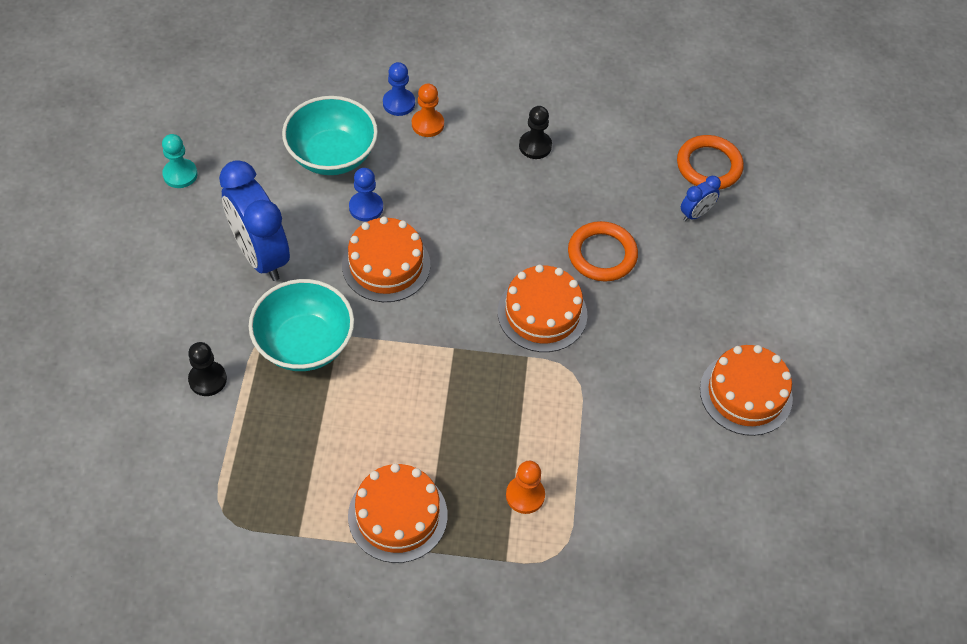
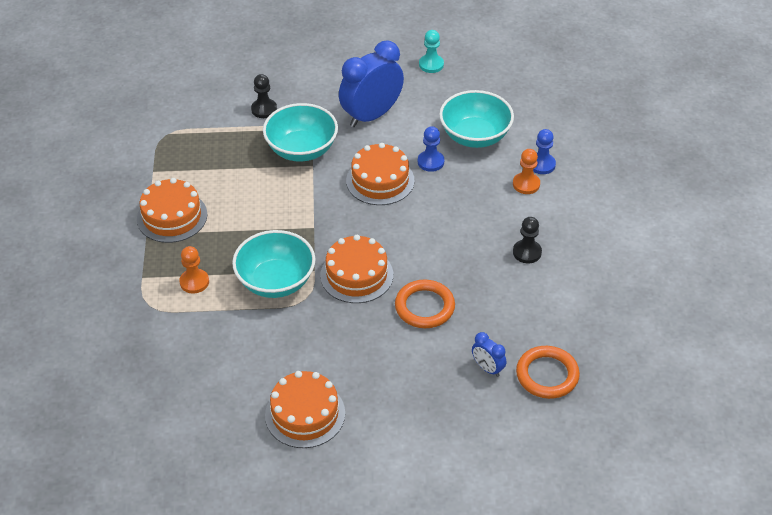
camera: 85 degrees right, 10 degrees down
none -> turquoise bowl [232,230,315,298]

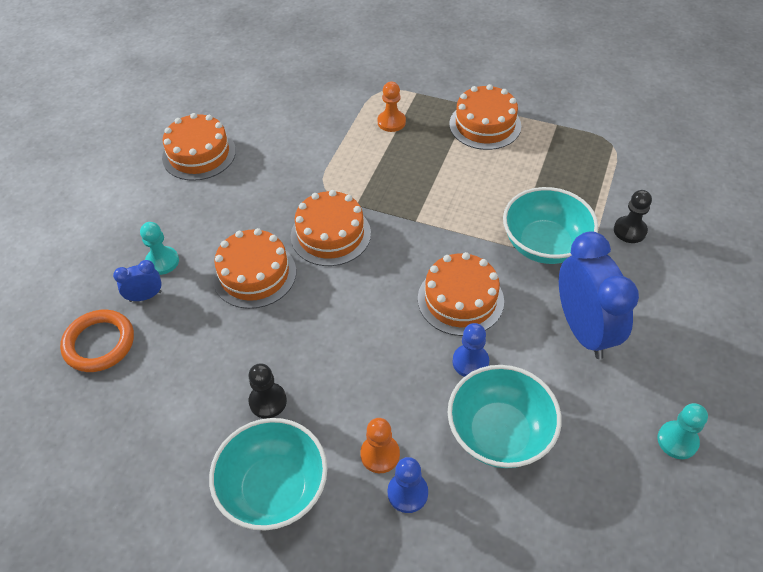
camera: 115 degrees right, 5 degrees up
turquoise bowl [232,230,315,298] -> turquoise bowl moved to [209,418,327,531]
orange ring [395,280,455,328] -> orange cake [212,228,296,309]
none -> turquoise pawn [140,222,179,275]

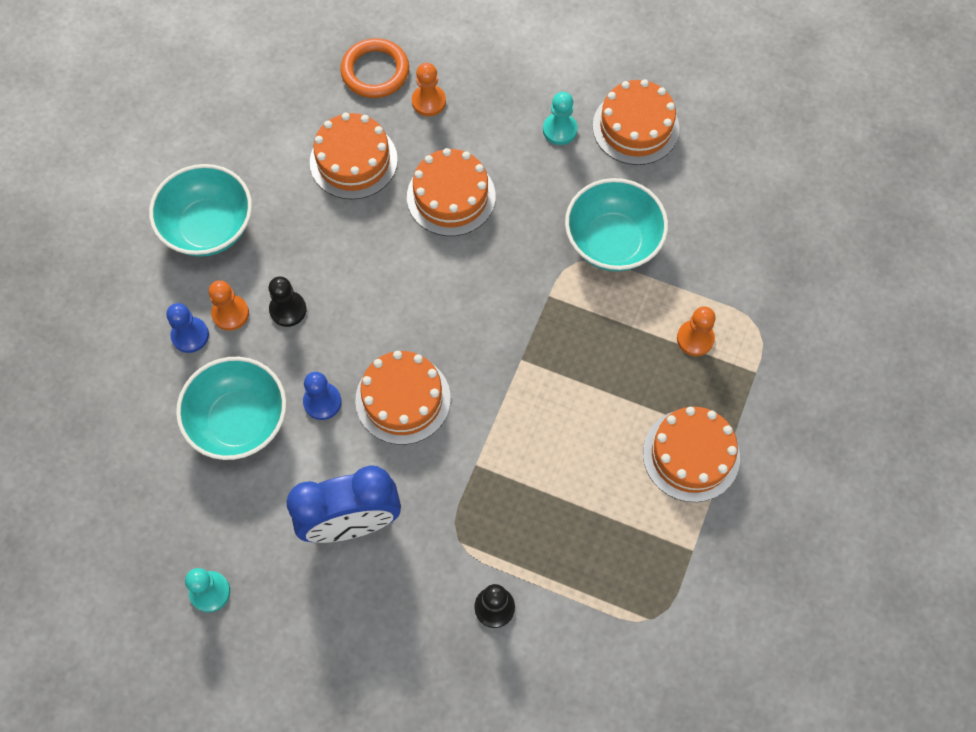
camera: 90 degrees right, 15 degrees up
blue clock [113,260,162,302] -> orange pawn [412,63,446,116]
turquoise pawn [140,222,179,275] -> turquoise pawn moved to [543,92,578,145]
black pawn [248,363,287,419] -> black pawn moved to [269,276,306,327]
orange cake [291,190,371,266] -> orange cake moved to [310,113,398,200]
turquoise bowl [503,187,598,264] -> turquoise bowl moved to [565,178,668,271]

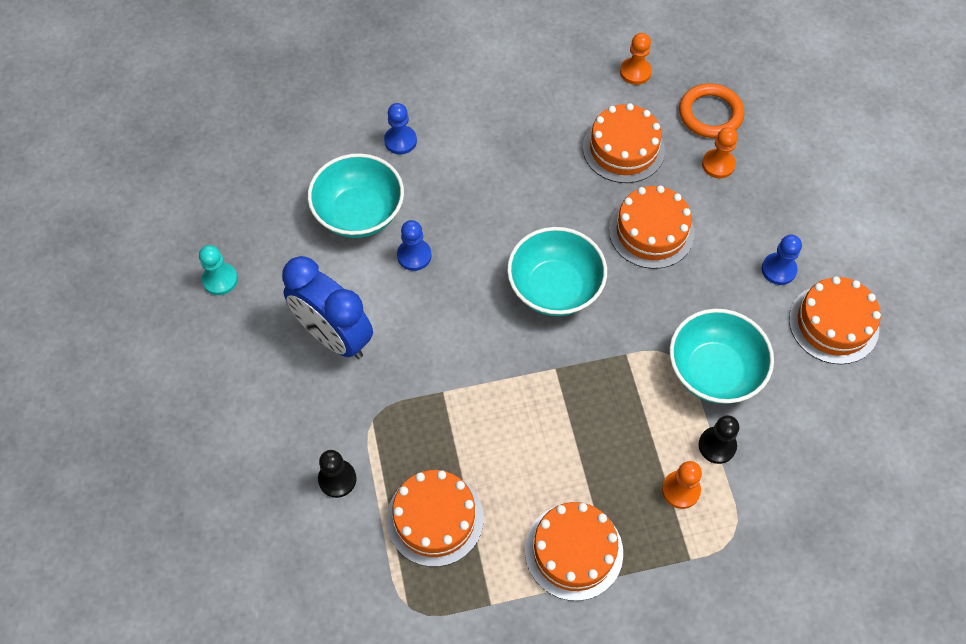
camera: 55 degrees right, 5 degrees down
turquoise bowl [149,164,252,257] -> turquoise bowl moved to [507,227,607,316]
orange pawn [209,280,249,331] -> orange pawn moved to [620,33,652,85]
black pawn [269,276,306,327] -> black pawn moved to [699,415,739,464]
orange cake [355,351,451,445] -> orange cake moved to [386,470,483,567]
turquoise pawn [543,92,578,145] -> blue pawn [762,235,802,285]

